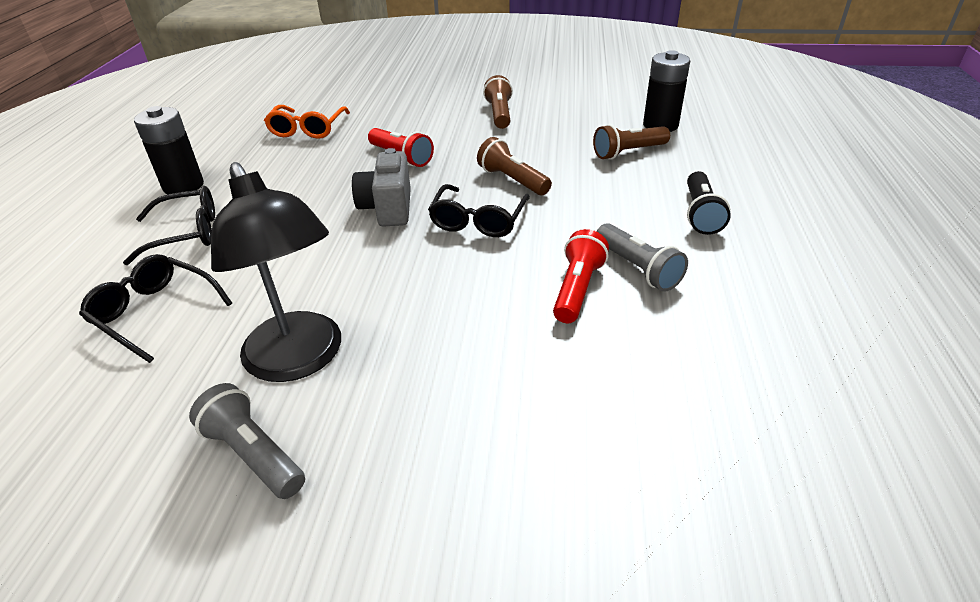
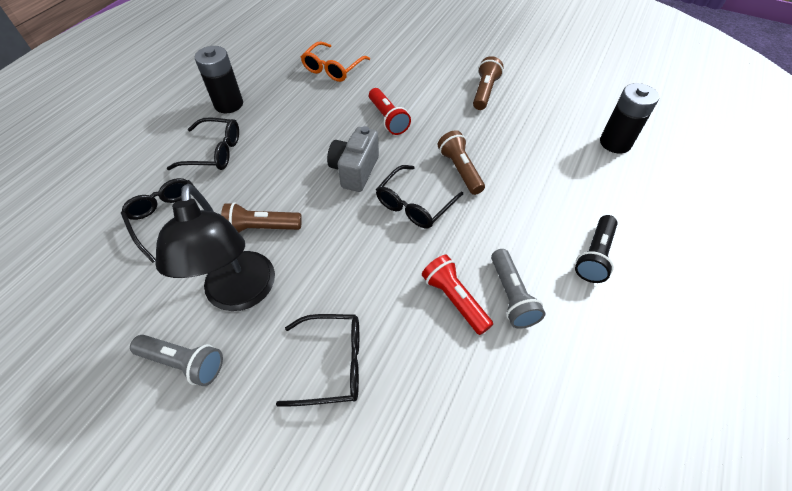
camera: 20 degrees right, 15 degrees up
grey flashlight [189,383,305,499] -> grey flashlight turned 135 degrees clockwise [130,335,223,386]
red flashlight [553,229,609,323] -> red flashlight turned 75 degrees counterclockwise [422,255,493,335]
brown flashlight [593,124,670,160] -> brown flashlight moved to [221,202,302,232]
none -> black glasses [276,314,359,407]

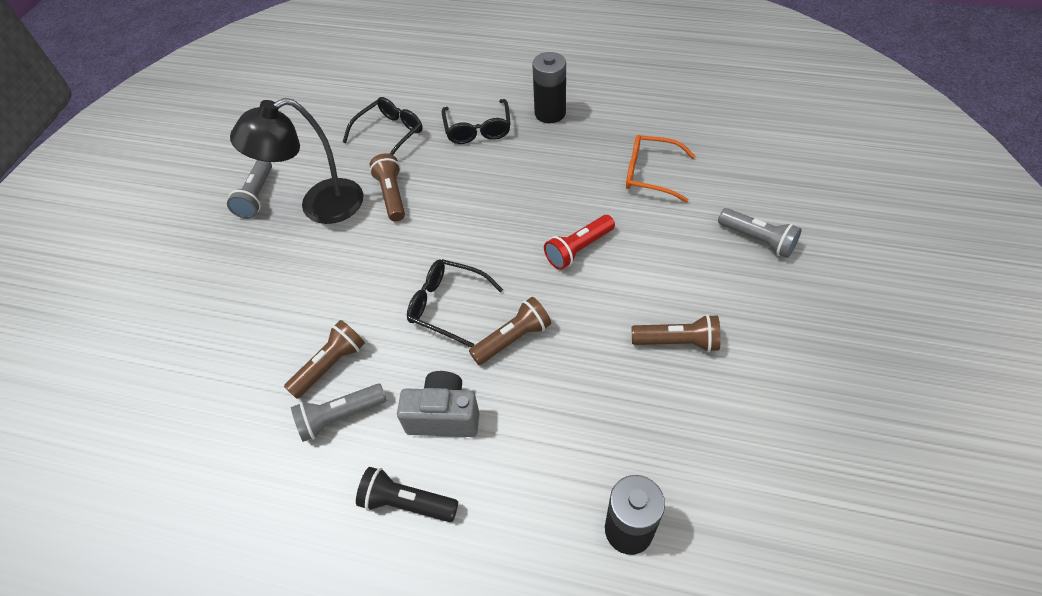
camera: 80 degrees right, 0 degrees up
black glasses [276,314,359,407] -> none
grey camera [327,126,379,192] -> grey camera moved to [397,371,479,437]
red flashlight [422,255,493,335] -> brown flashlight [284,320,365,399]
none -> grey flashlight [718,208,802,258]

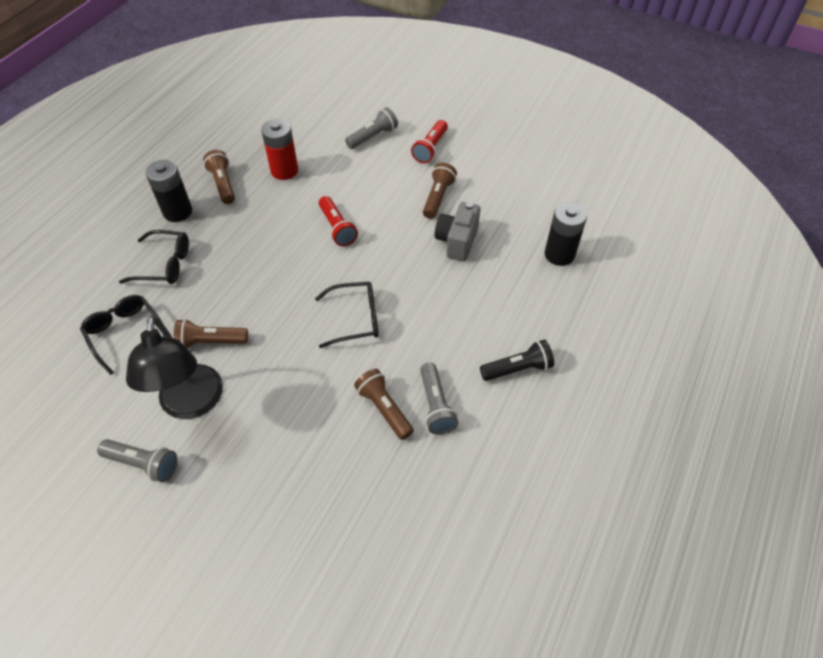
camera: 80 degrees left, 0 degrees up
black flashlight [356,467,458,522] -> black flashlight turned 135 degrees counterclockwise [480,339,554,381]
grey camera [397,371,479,437] -> grey camera moved to [435,202,480,261]
black glasses [407,259,503,348] -> black glasses turned 135 degrees counterclockwise [315,282,378,348]
brown flashlight [469,297,551,365] -> brown flashlight moved to [203,150,235,204]
orange glasses [626,135,695,202] -> red battery [261,119,298,180]
none -> red flashlight [411,120,448,163]

